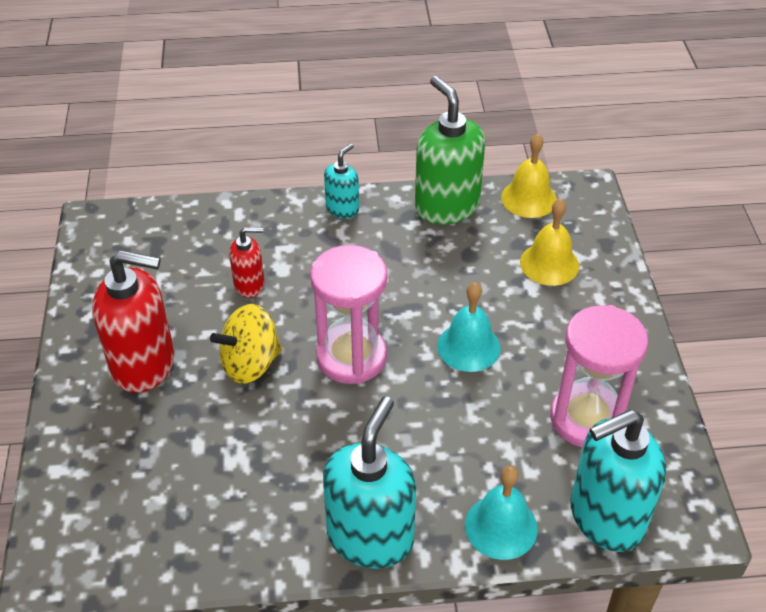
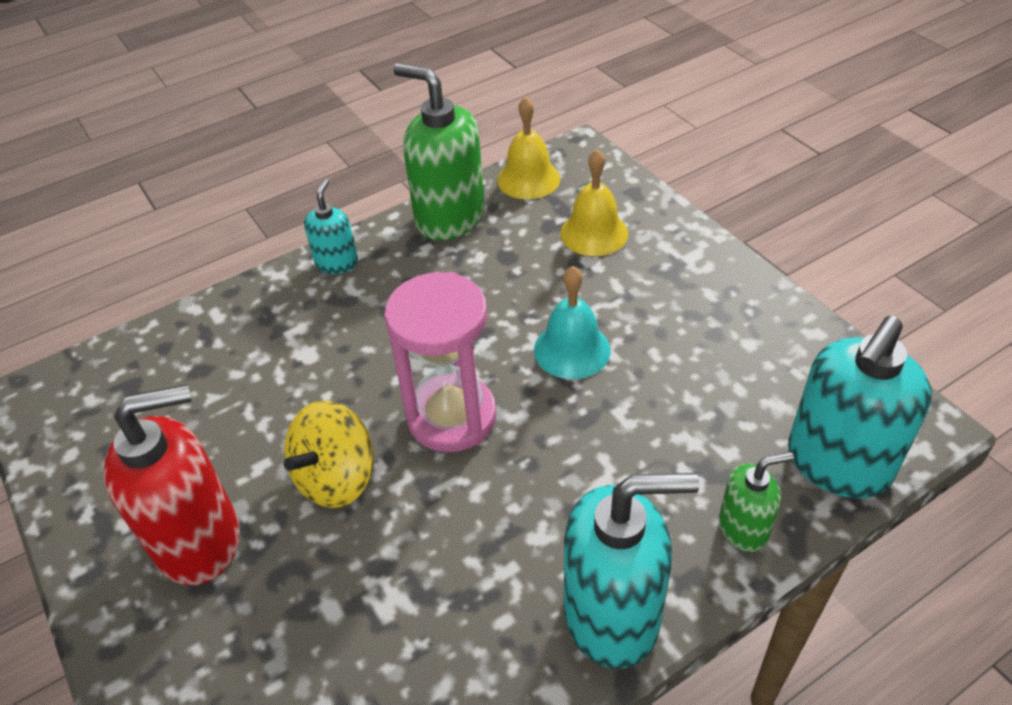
camera: 25 degrees left, 0 degrees up
red soap dispenser [229,227,265,298] -> none
turquoise soap dispenser [323,396,416,569] -> turquoise soap dispenser turned 90 degrees clockwise [564,473,699,669]
turquoise bell [465,466,538,560] -> green soap dispenser [719,452,794,552]
pink hourglass [550,305,648,448] -> none

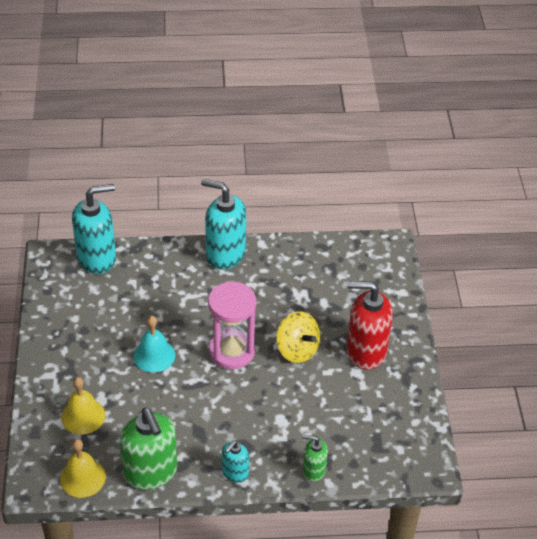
camera: 155 degrees left, 0 degrees up
yellow spinning top [284,400,374,508] -> yellow spinning top turned 75 degrees clockwise [276,311,321,363]
green soap dispenser [719,452,794,552] -> green soap dispenser moved to [302,435,328,482]

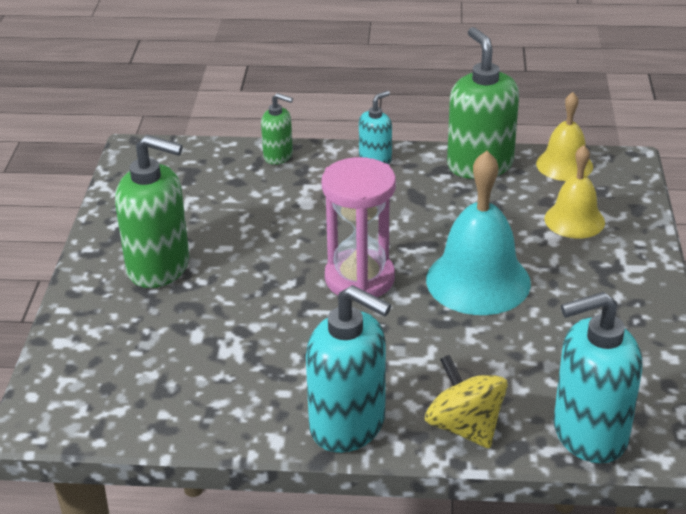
camera: 170 degrees left, 10 degrees down
turquoise bell [134,316,175,373] -> turquoise bell [426,151,531,315], size x1.64
yellow spinning top [276,311,321,363] -> yellow spinning top moved to [425,355,508,449]
red soap dispenser [347,281,393,370] -> green soap dispenser [115,135,190,288]

